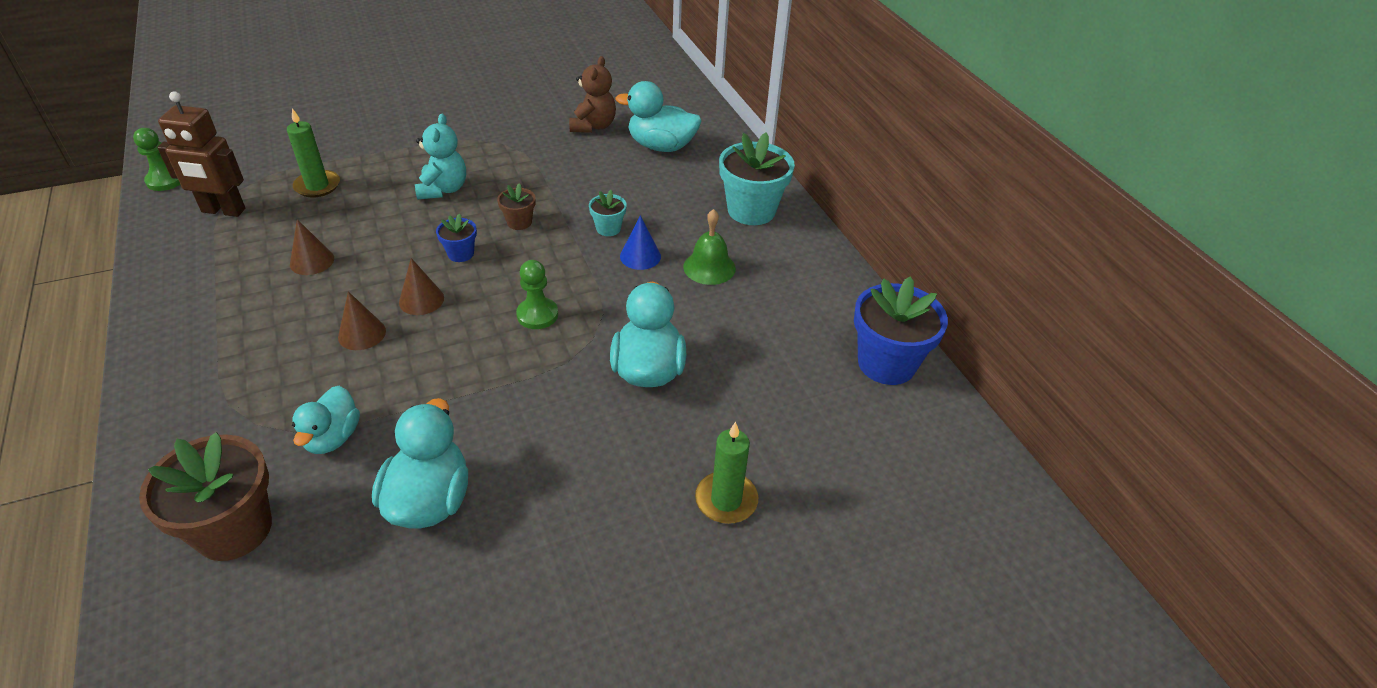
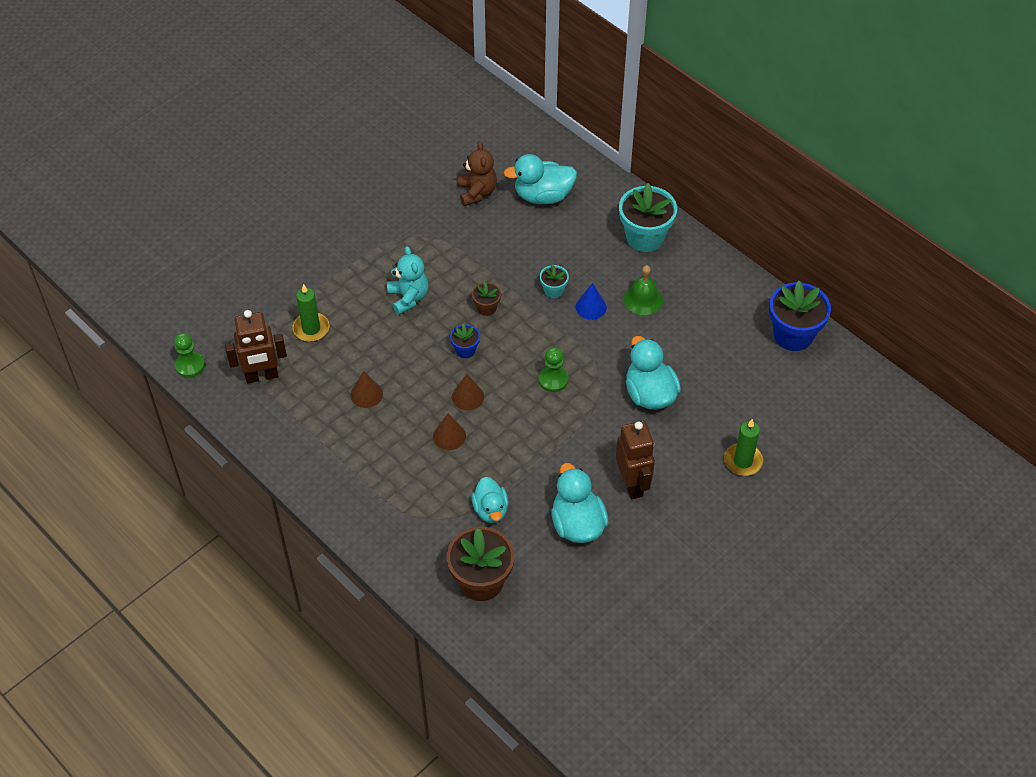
camera: 20 degrees left, 10 degrees up
none -> brown robot [616,421,655,499]

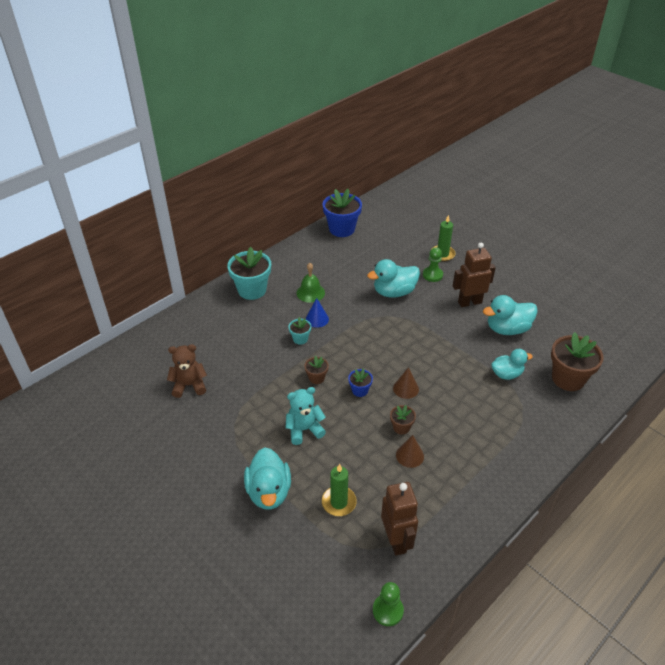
camera: 90 degrees left, 10 degrees down
brown cone [433,414,466,450] -> none
turquoise duck [503,154,577,204] -> turquoise duck moved to [244,447,291,510]
green pawn [538,347,568,392] -> green pawn moved to [423,247,443,282]
none -> brown flower pot [390,405,416,434]

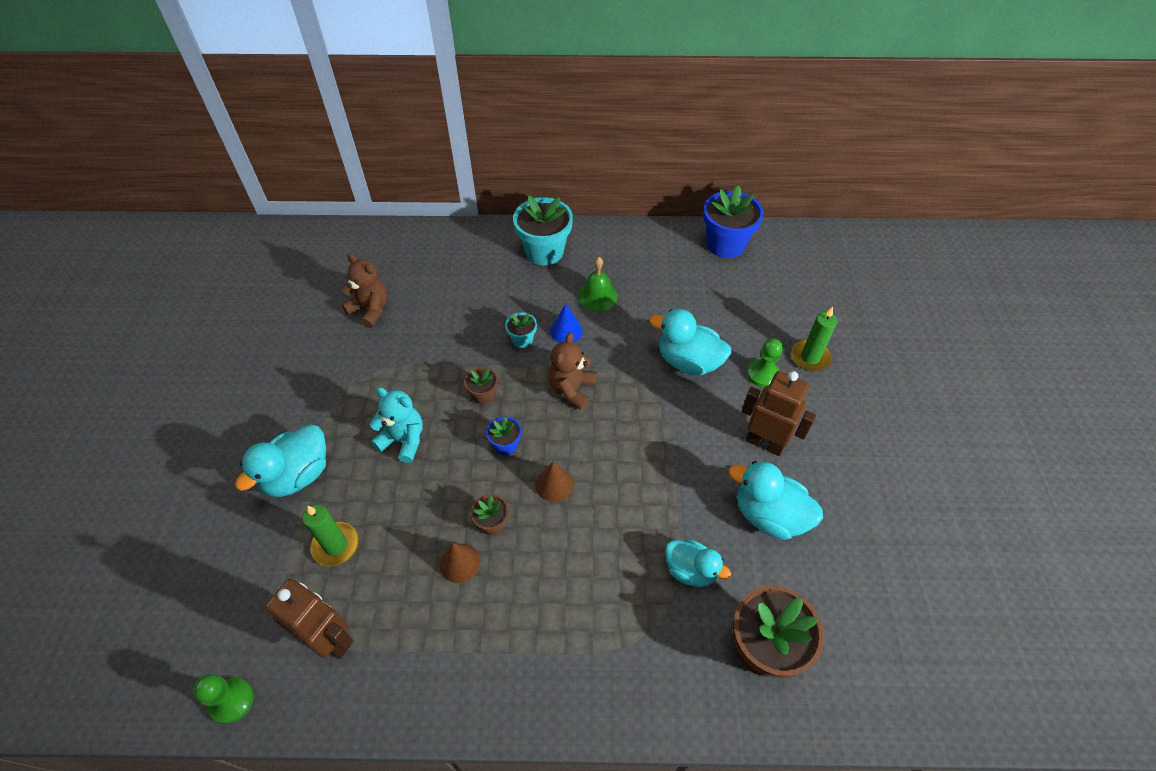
camera: 45 degrees right, 10 degrees up
brown robot [381,482,418,556] -> brown robot turned 90 degrees counterclockwise [265,579,353,659]
none -> brown teddy bear [548,333,596,410]

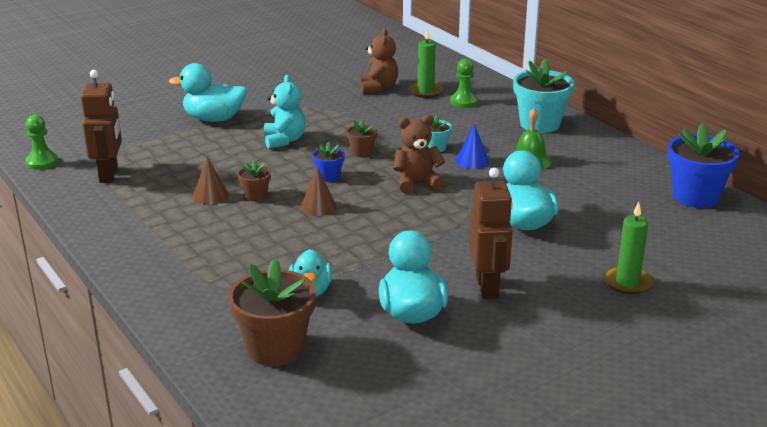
camera: 55 degrees right, 25 degrees down
green candle [303,505,359,566] -> green candle moved to [409,29,443,98]
green pawn [747,338,783,388] -> green pawn moved to [450,59,478,108]

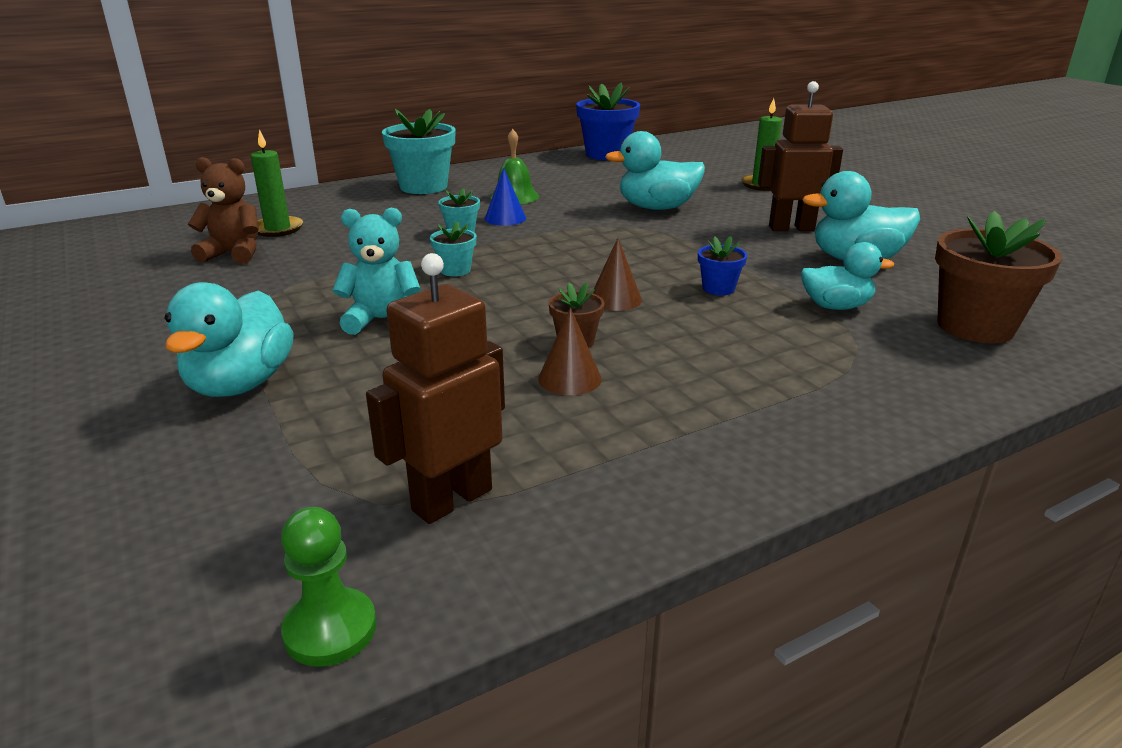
camera: 85 degrees left, 0 degrees up
brown robot [81,70,122,183] -> brown robot turned 45 degrees counterclockwise [366,253,505,524]
blue flower pot [312,142,345,182] -> blue flower pot moved to [698,236,747,295]
brown flower pot [346,119,377,158] -> turquoise flower pot [430,221,477,276]
brown teddy bear [393,115,445,194] -> none
green pawn [450,59,478,108] -> none

